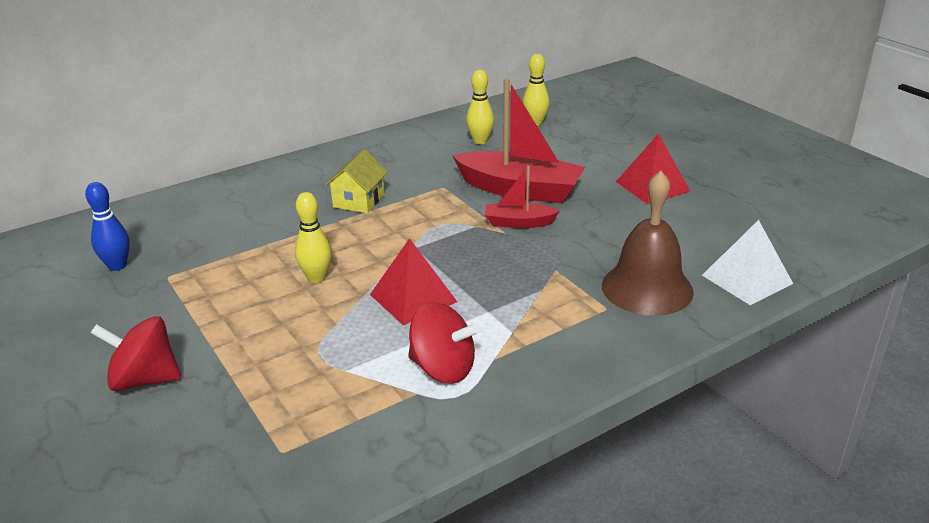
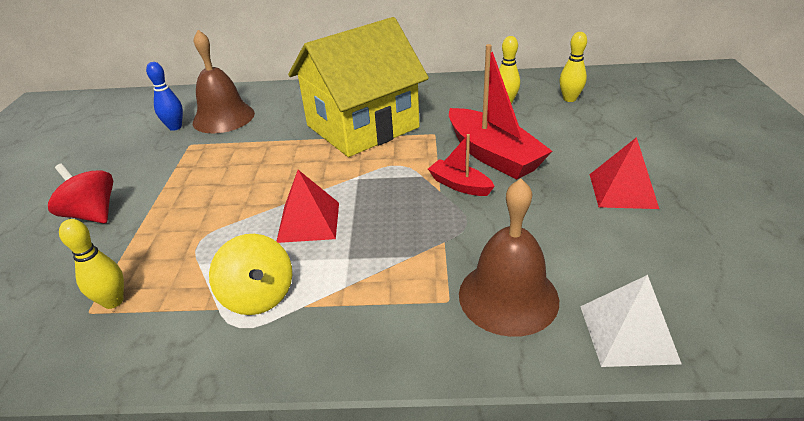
camera: 35 degrees right, 5 degrees up
yellow bowling pin [295,192,332,283] -> yellow bowling pin moved to [59,219,124,309]
yellow house [325,150,388,213] -> yellow house [288,17,429,157], size x2.48
red spinning top [408,302,480,384] -> yellow spinning top [209,234,292,315]
none -> brown bell [193,30,255,133]

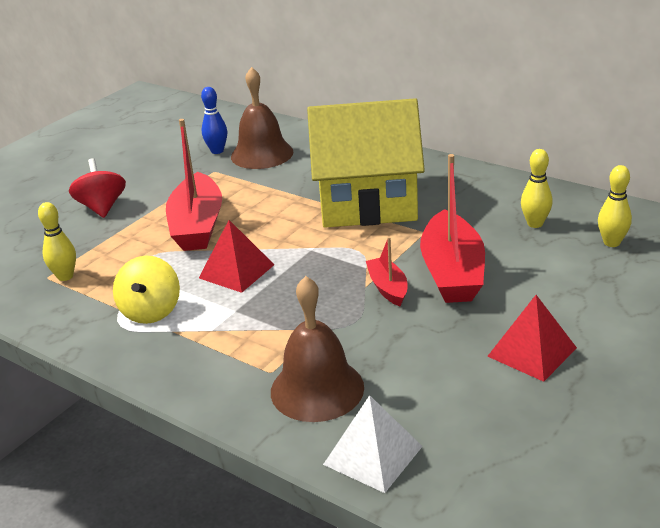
camera: 35 degrees right, 5 degrees down
none -> red boat [166,119,222,251]

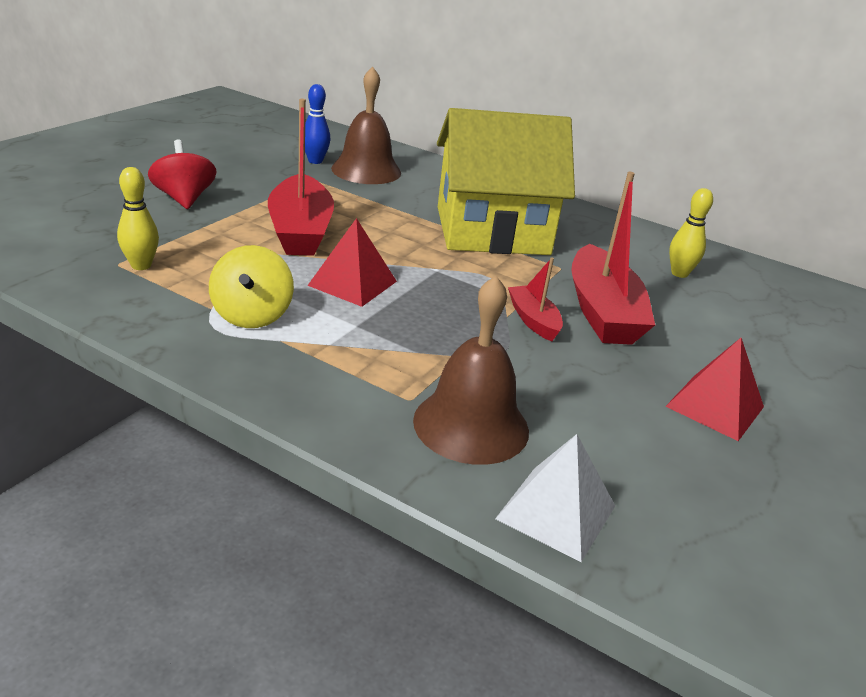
camera: 10 degrees left, 0 degrees up
yellow bowling pin [598,165,632,247] -> none

